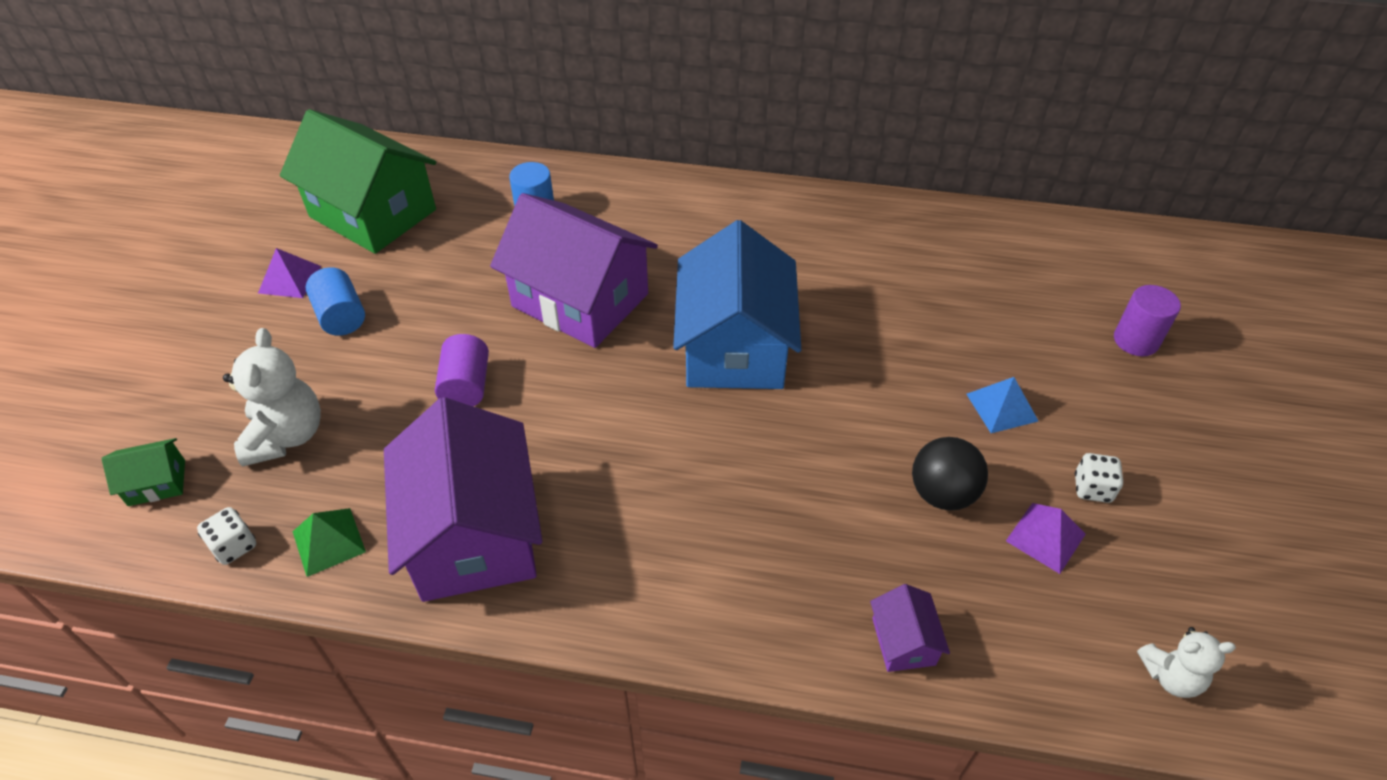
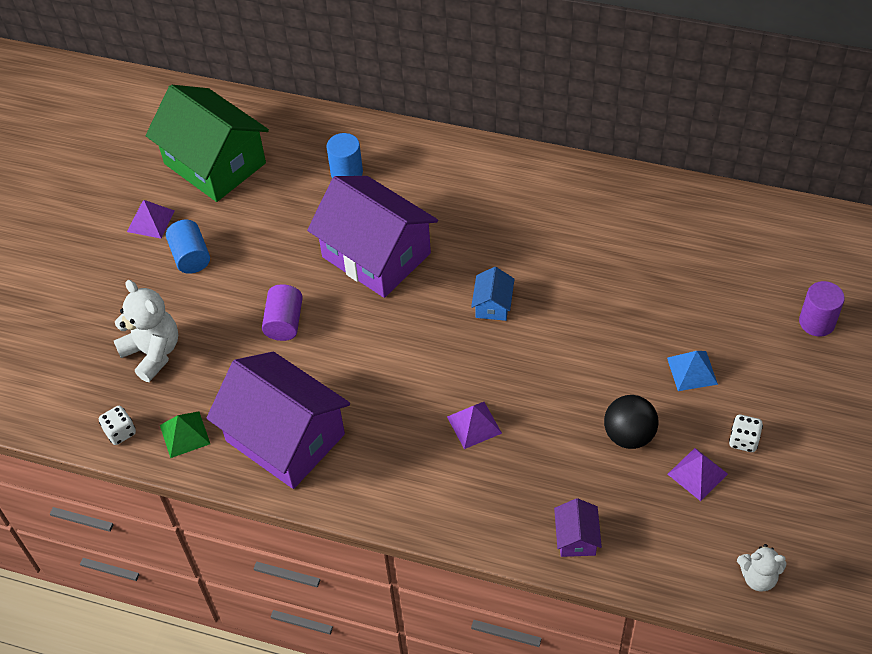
camera: 10 degrees right, 5 degrees up
green house [102,438,185,506] -> none
white teddy bear [223,328,321,467] -> white teddy bear turned 45 degrees counterclockwise [114,280,178,382]
purple house [384,397,542,602] -> purple house turned 45 degrees counterclockwise [206,352,350,489]
blue house [673,220,801,389] -> blue house [471,267,514,321], size x0.42
none -> purple pyramid [447,402,502,449]

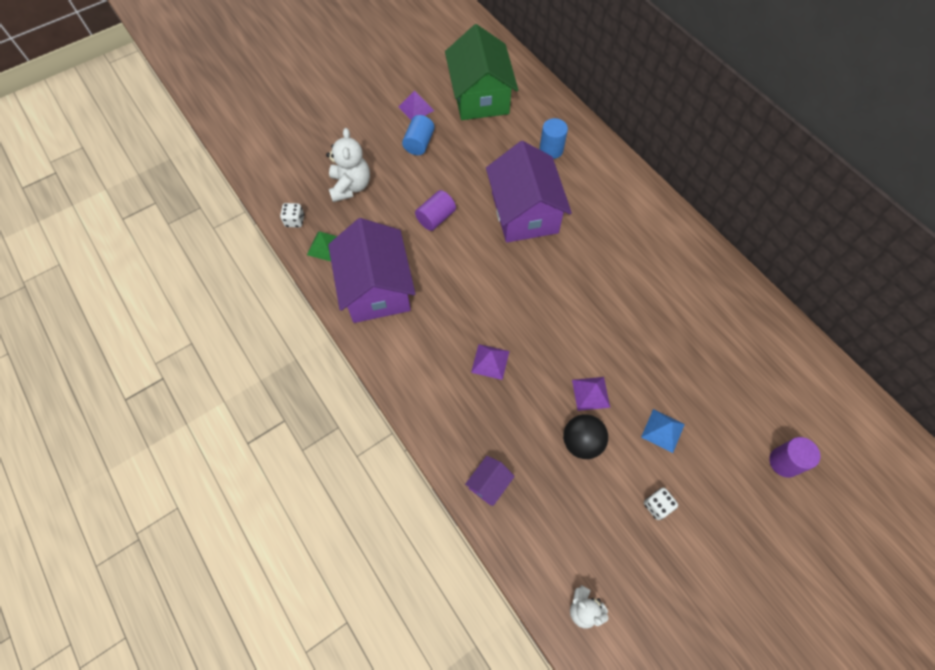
camera: 35 degrees right, 10 degrees up
blue house [471,267,514,321] -> none
purple pyramid [667,448,728,501] -> purple pyramid moved to [572,377,610,411]

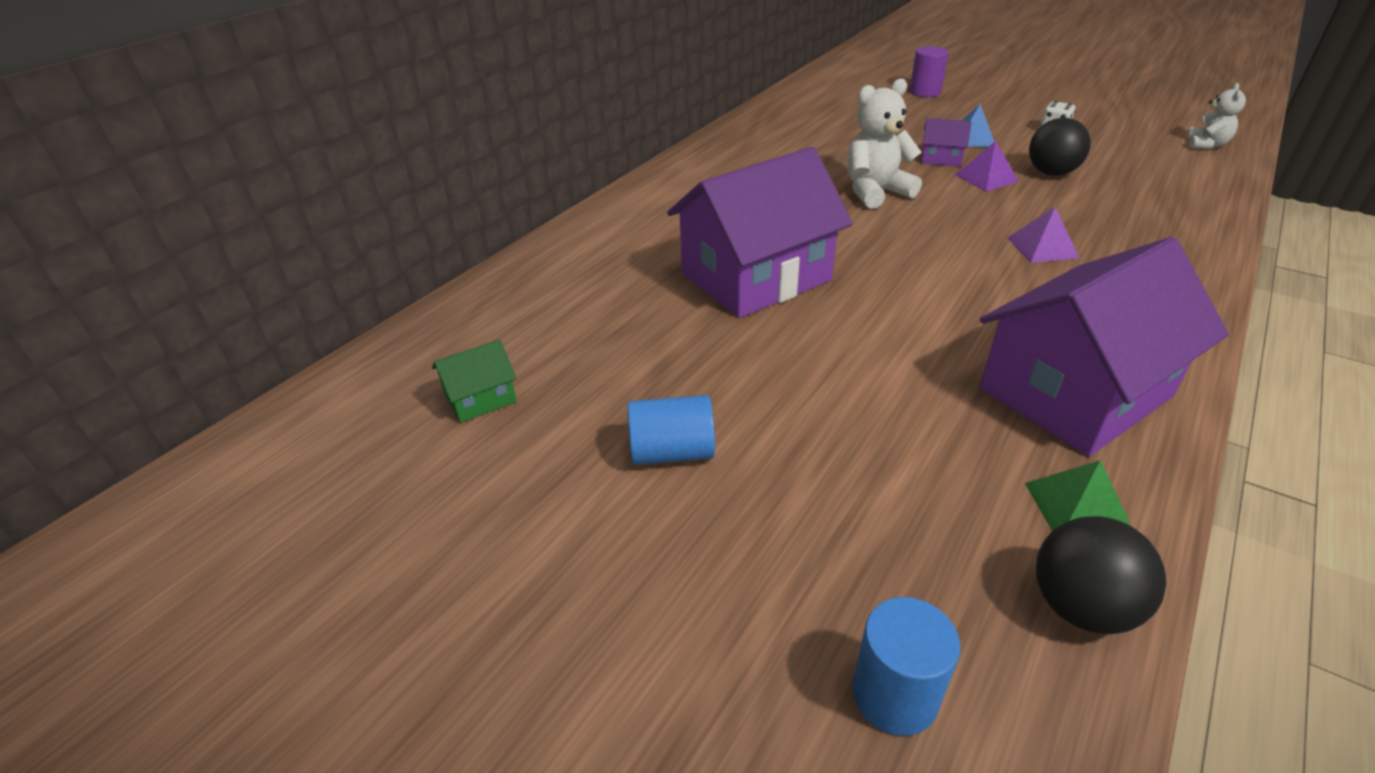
camera: 110 degrees left, 25 degrees down
white dice [280,203,304,228] -> black ball [1036,516,1167,634]
white teddy bear [326,128,370,202] -> white teddy bear moved to [847,78,922,209]
purple pyramid [398,91,434,120] -> none
purple cylinder [415,190,456,231] -> none
green house [445,24,518,120] -> green house [432,339,517,423], size x0.42
purple house [465,456,515,506] -> purple house moved to [921,118,972,167]
blue cylinder [539,118,568,159] -> blue cylinder moved to [852,597,960,736]

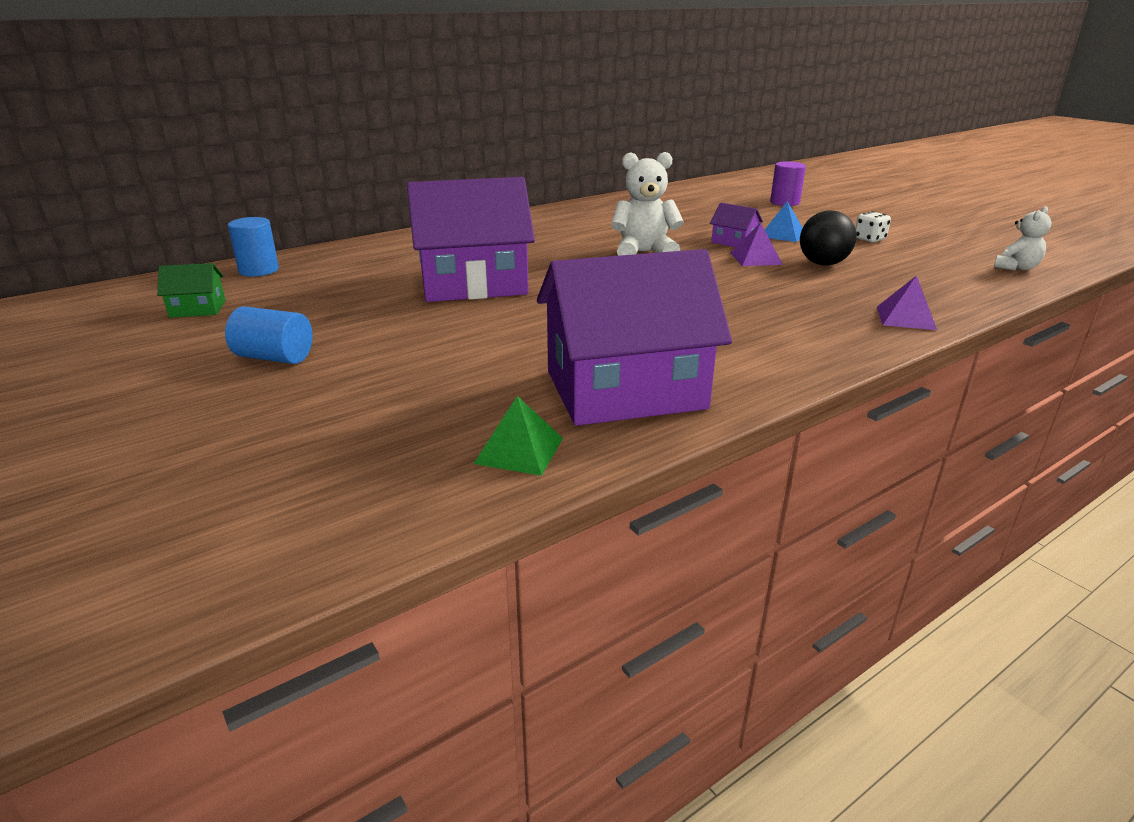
camera: 20 degrees right, 10 degrees down
blue cylinder [852,597,960,736] -> blue cylinder moved to [228,217,279,277]
purple pyramid [1008,207,1079,263] -> purple pyramid moved to [877,275,937,330]
black ball [1036,516,1167,634] -> none

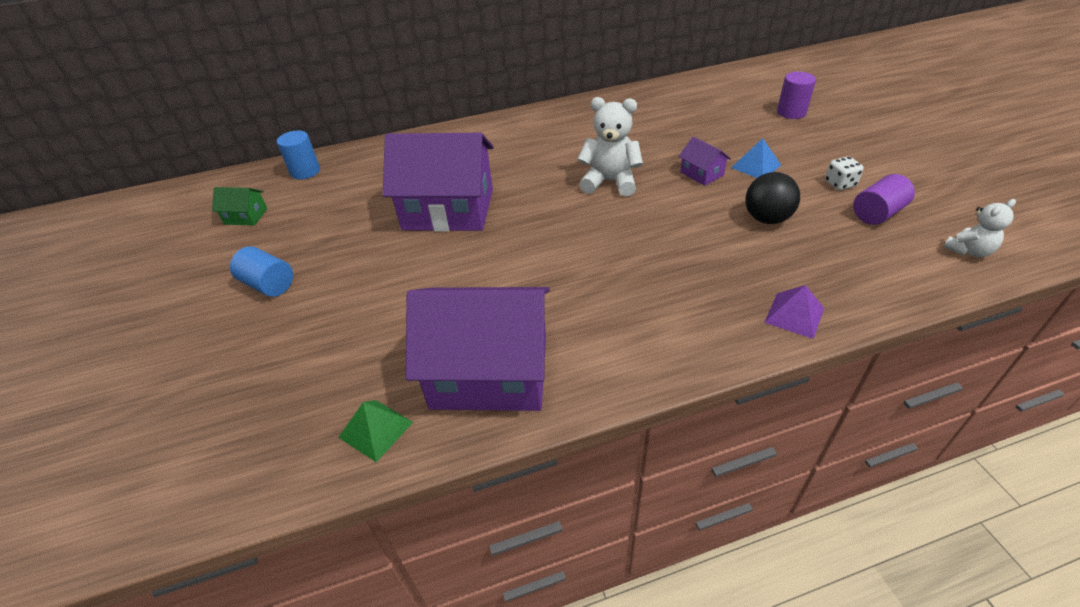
camera: 20 degrees right, 15 degrees up
purple pyramid [730,223,783,266] -> none
none -> purple cylinder [853,174,915,225]

